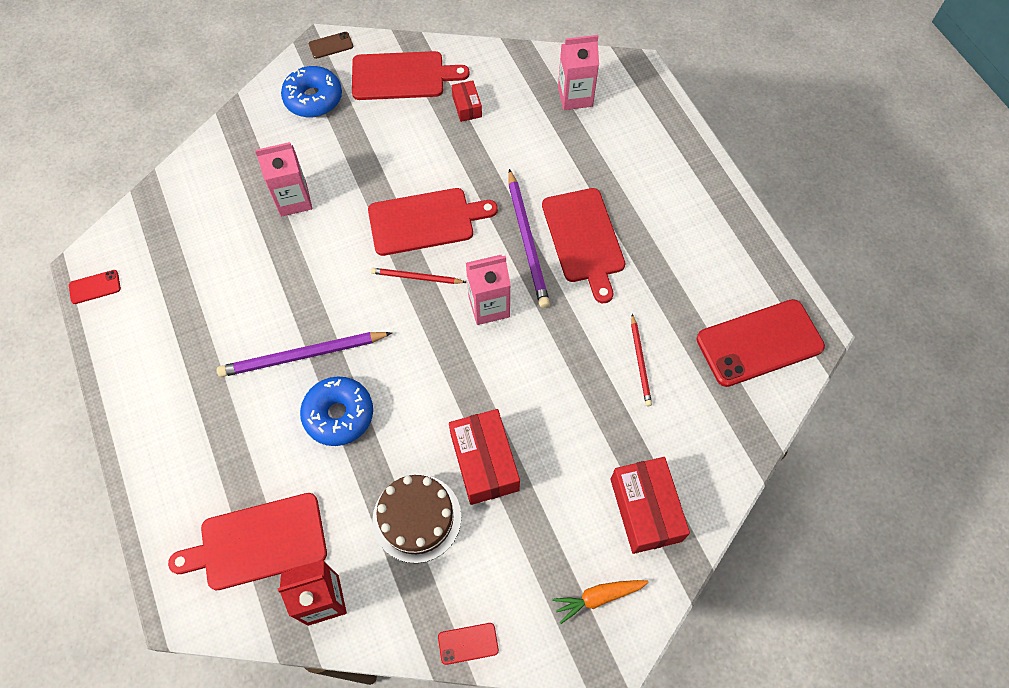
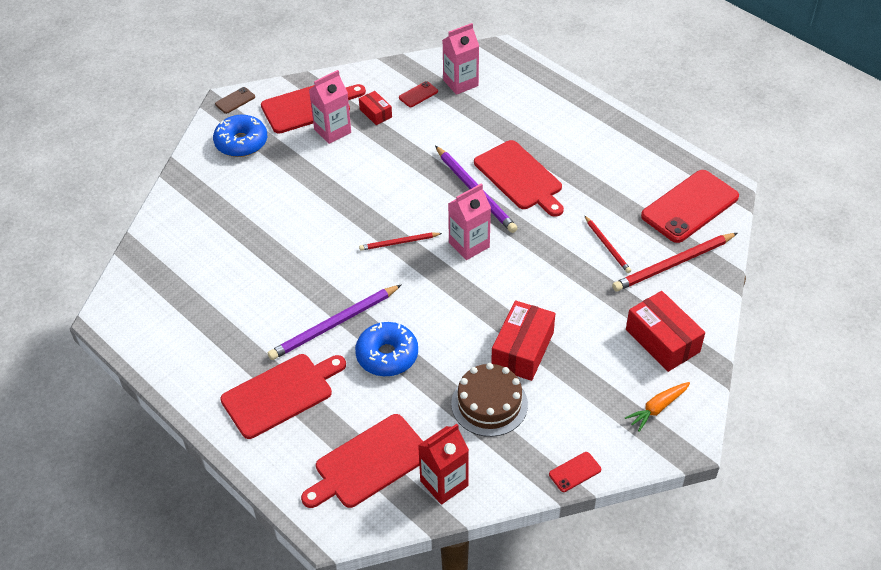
camera: 20 degrees left, 15 degrees down
red phone [69,270,121,304] -> red phone moved to [399,81,438,107]
pink carton [255,142,312,217] -> pink carton moved to [309,70,351,144]
red cutting board [368,188,498,256] -> red cutting board moved to [220,354,346,439]
red box [449,409,520,505] -> red box turned 60 degrees clockwise [491,300,555,381]
none -> red pencil [612,233,737,291]

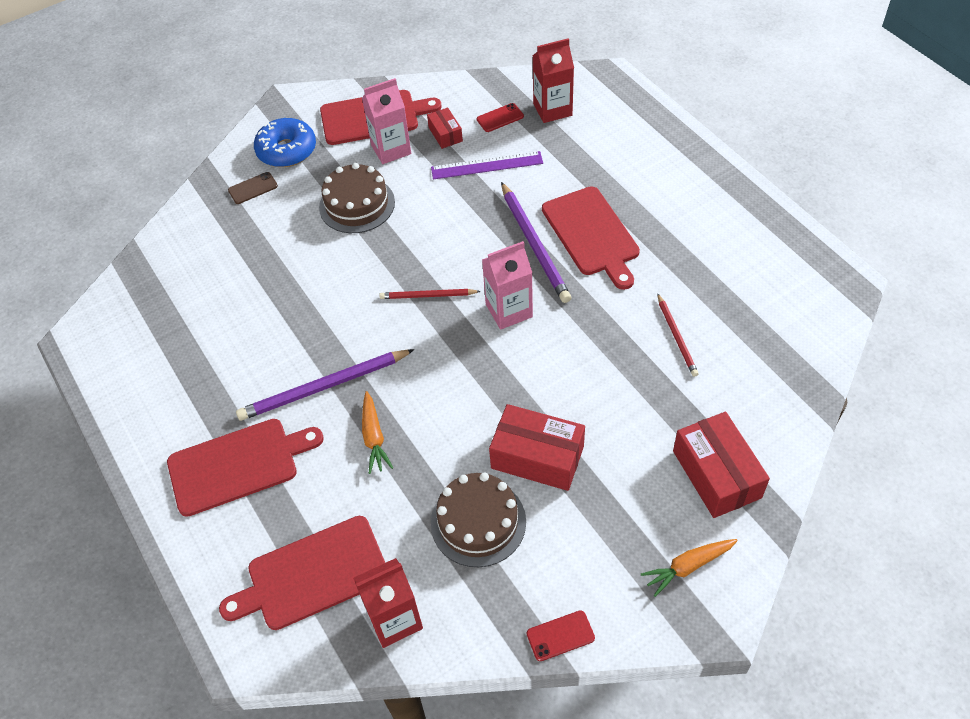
camera: 15 degrees right, 5 degrees up
brown phone [215,87,255,114] -> brown phone moved to [228,172,278,204]
blue donut [355,322,418,376] -> orange carrot [362,391,393,474]
pink carton [443,23,479,95] -> red carton [533,38,574,123]
red box [491,300,555,381] -> red box turned 75 degrees clockwise [489,404,585,491]
red pencil [612,233,737,291] -> none
red phone [641,170,739,243] -> none
none -> brown cake [319,163,395,233]
none -> purple ruler [431,151,543,180]

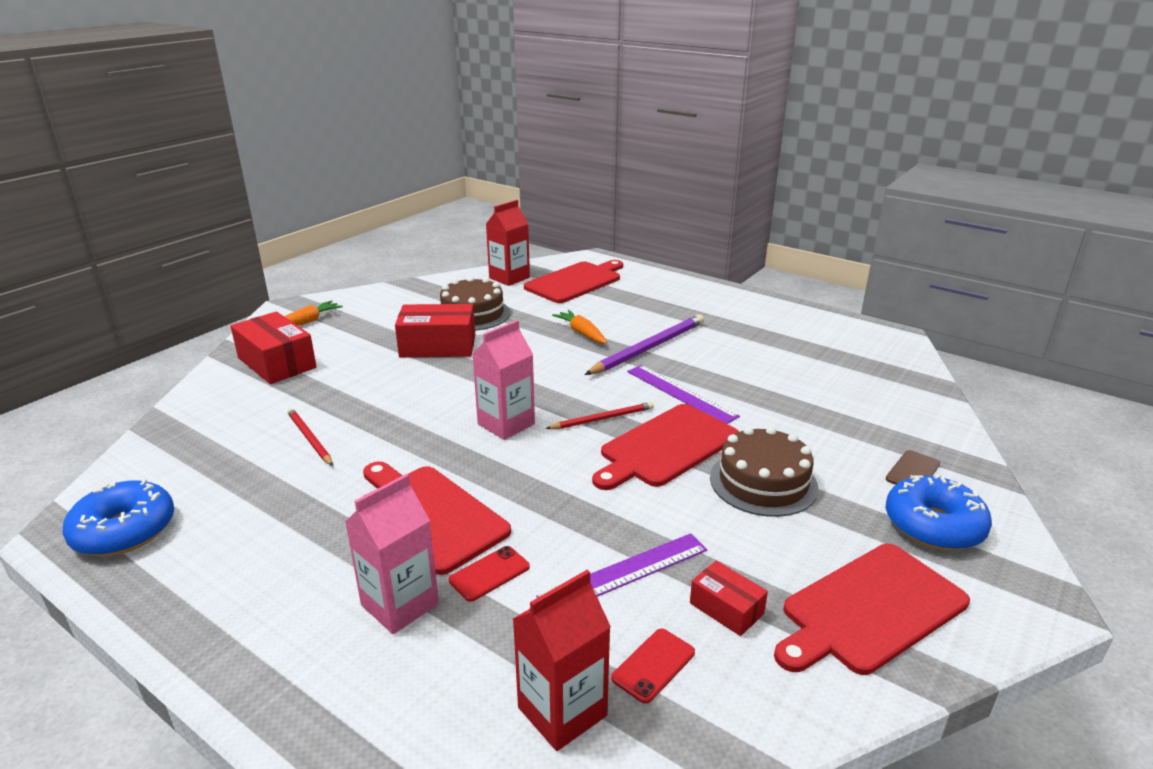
camera: 155 degrees right, 25 degrees down
red cutting board [167,419,324,517] -> red cutting board moved to [592,404,739,490]
pink carton [362,78,411,164] -> pink carton moved to [345,474,439,634]
purple pencil [501,182,571,303] -> none
red phone [527,610,595,661] -> red phone moved to [449,546,530,602]
none -> blue donut [62,479,174,556]
none -> purple ruler [627,365,740,424]

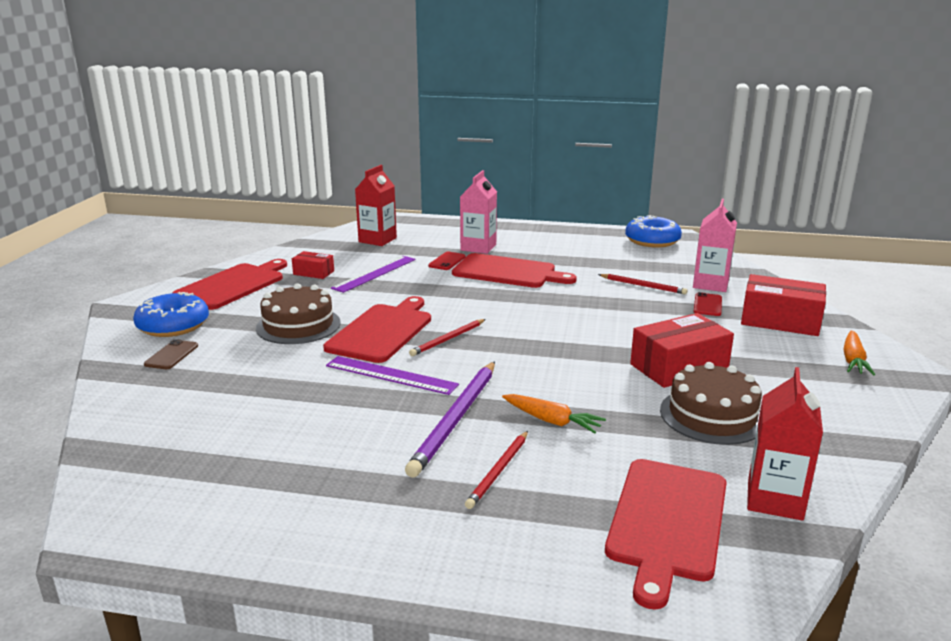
camera: 155 degrees right, 5 degrees down
pink carton [472,320,535,440] -> pink carton moved to [693,199,737,292]
red phone [611,629,695,704] -> red phone moved to [693,292,722,316]
none -> red pencil [465,431,528,509]

